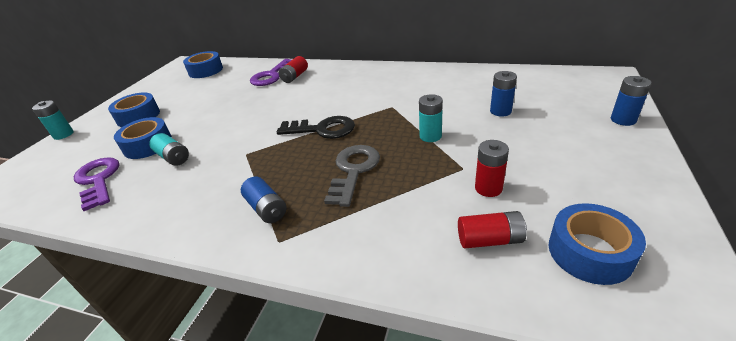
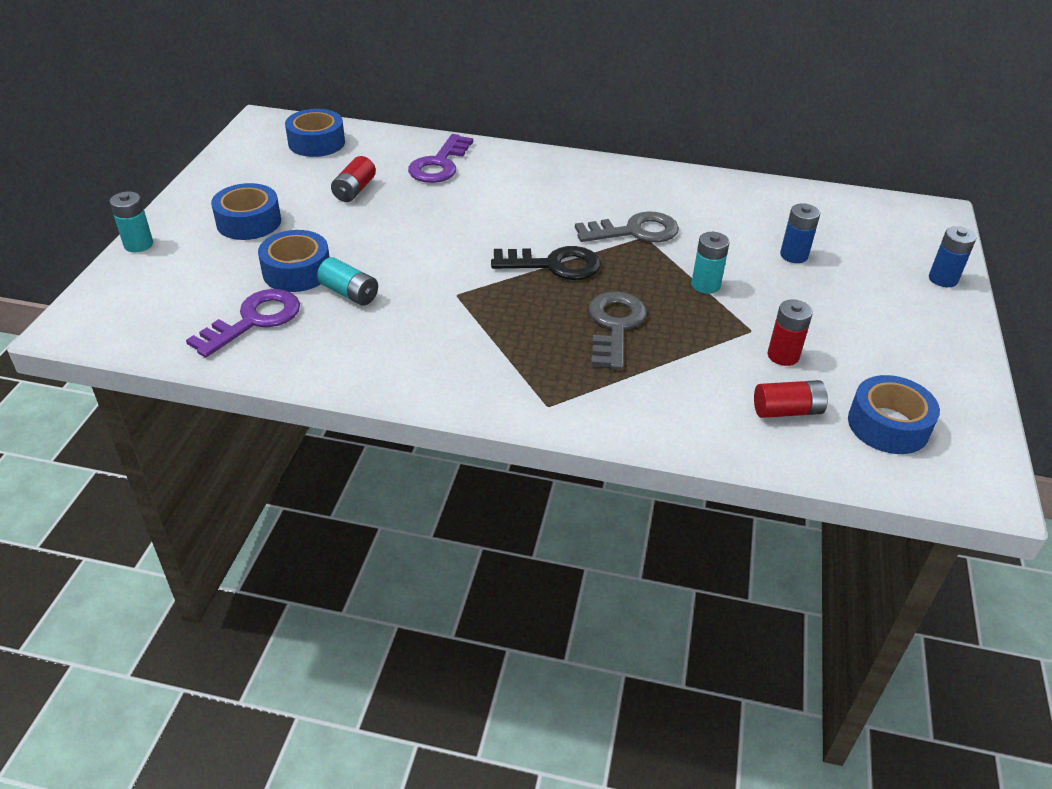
camera: 10 degrees left, 5 degrees up
purple key [74,157,119,211] -> purple key turned 75 degrees clockwise [186,289,300,358]
blue battery [241,177,286,223] -> none
red battery [279,56,308,83] -> red battery moved to [331,156,376,202]
none -> grey key [575,211,679,243]

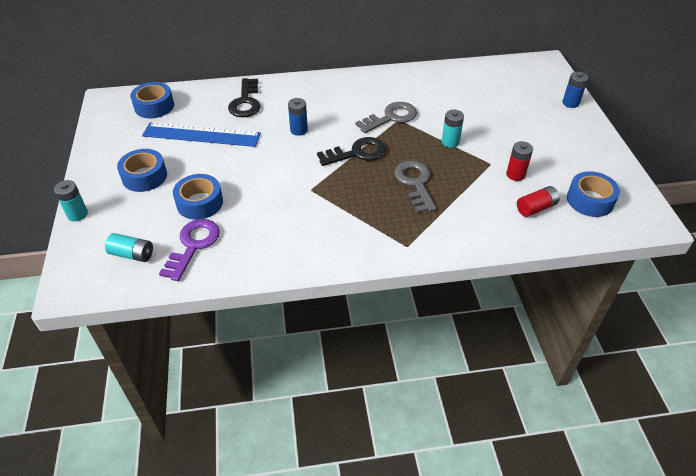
camera: 20 degrees left, 5 degrees up
turquoise battery [317,257,378,305] -> turquoise battery moved to [105,233,153,262]
red battery [331,156,376,202] -> blue ruler [142,122,261,147]
purple key [408,134,473,183] -> black key [228,78,260,117]
blue battery [780,203,820,263] -> blue battery moved to [288,98,308,136]

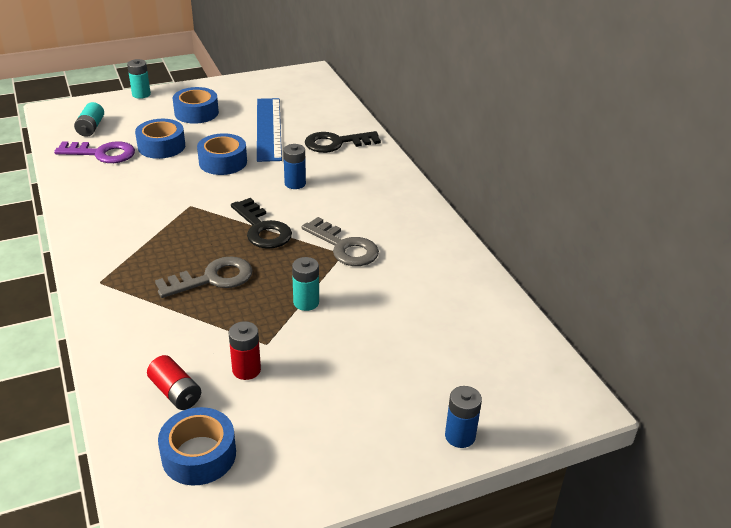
camera: 75 degrees right, 10 degrees down
blue tape [130,82,174,118] -> blue tape moved to [197,133,247,175]

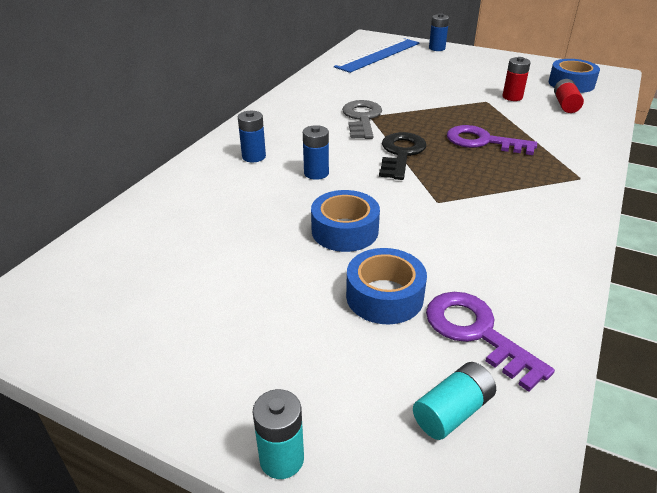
camera: 130 degrees left, 0 degrees up
grey key [155,256,252,298] -> purple key [447,125,537,155]
blue tape [173,87,219,124] -> none
blue ruler [257,98,282,162] -> blue ruler moved to [334,38,420,73]
turquoise battery [292,257,319,311] -> none
black key [305,131,381,153] -> none
none -> blue battery [238,111,266,163]

